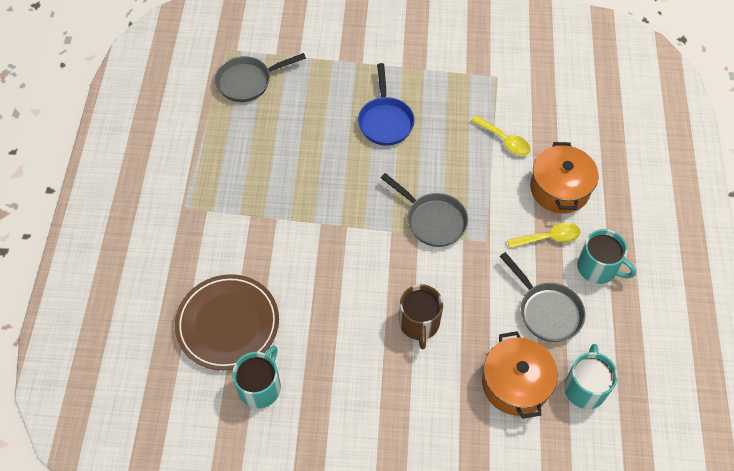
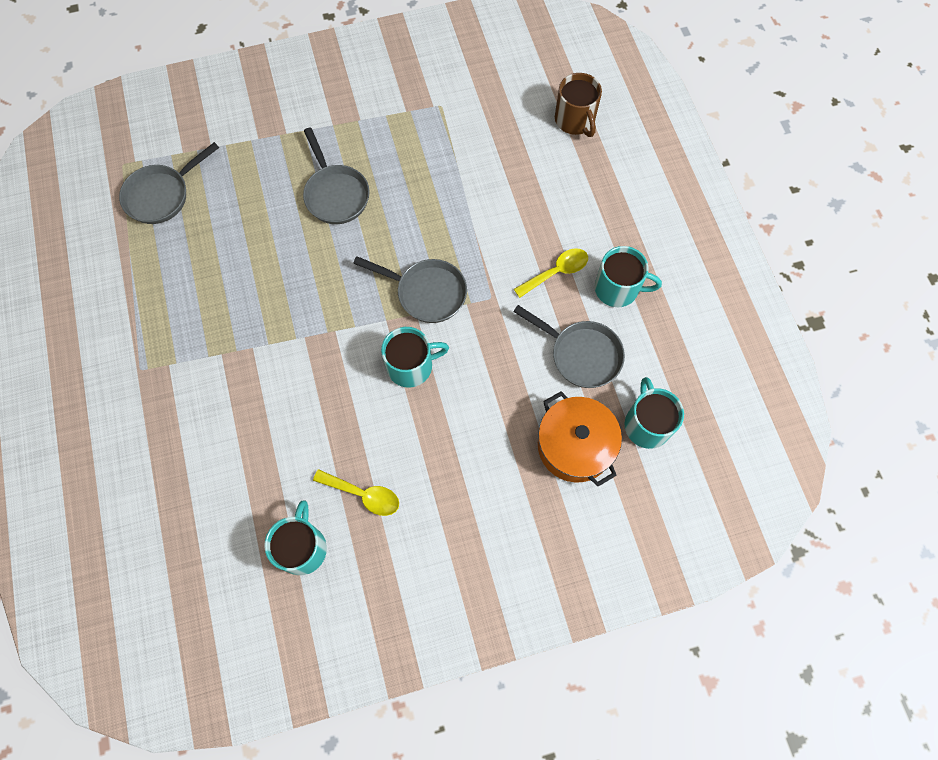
camera: 20 degrees left, 10 degrees up
brown plate [175,274,279,370] -> none
blue pan [358,63,415,145] -> grey pan [303,127,370,224]
brown mug [399,284,443,349] -> brown mug moved to [555,73,602,137]
yellow spoon [471,115,531,156] -> yellow spoon moved to [313,469,399,516]
orange pot [530,142,598,213] -> none
none -> turquoise mug [381,327,449,388]

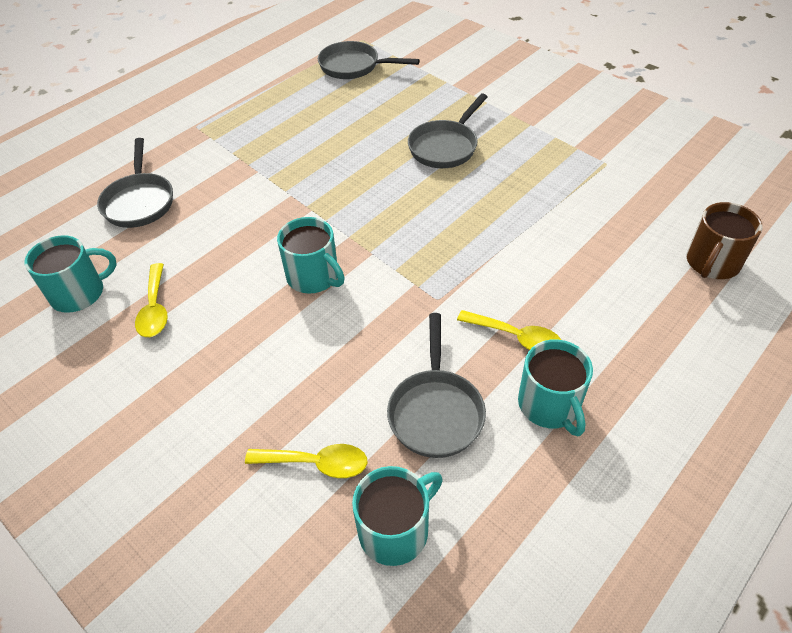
camera: 60 degrees right, 20 degrees down
grey pan [353,256,467,323] -> grey pan moved to [97,138,173,228]
orange pot [538,391,622,486] -> yellow spoon [245,444,368,478]

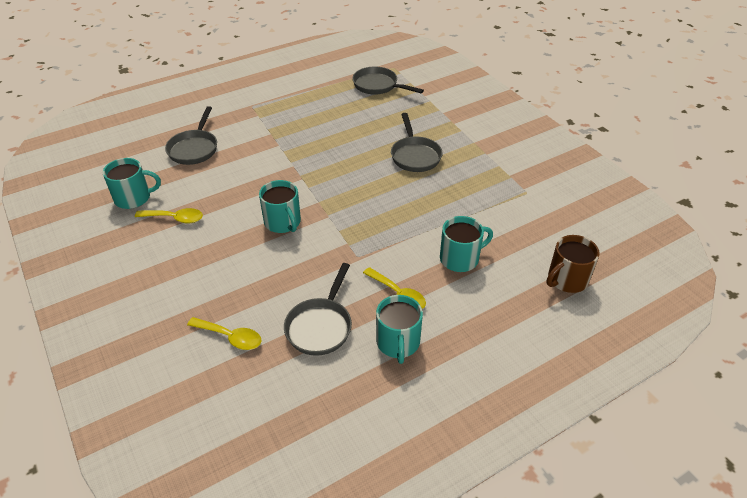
camera: 15 degrees right, 5 degrees down
yellow spoon [135,263,168,337] -> yellow spoon turned 90 degrees counterclockwise [135,208,203,223]
turquoise mug [352,466,443,566] -> turquoise mug moved to [440,216,493,272]
grey pan [408,94,488,168] -> grey pan turned 60 degrees counterclockwise [391,113,443,172]

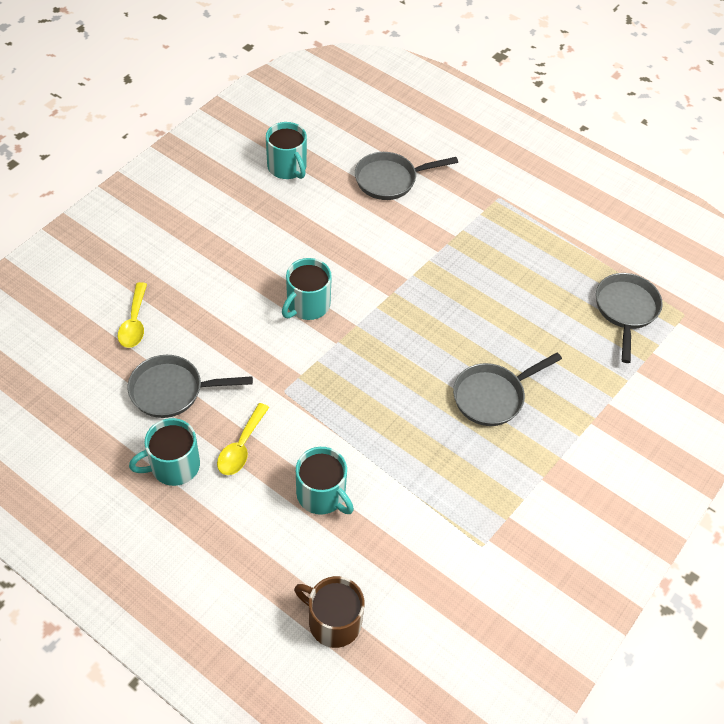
camera: 65 degrees right, 10 degrees up
yellow spoon [135,208,203,223] -> none

